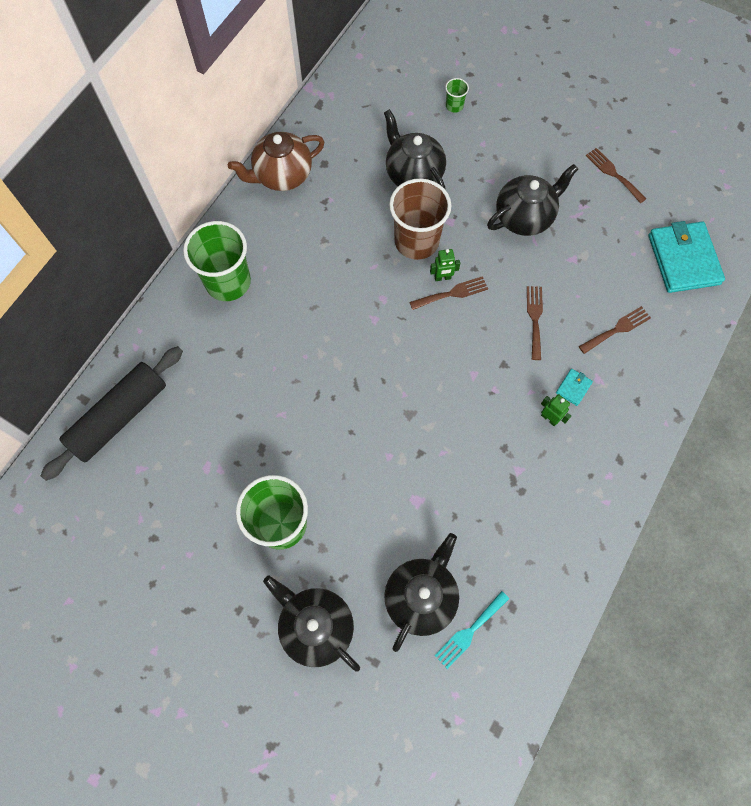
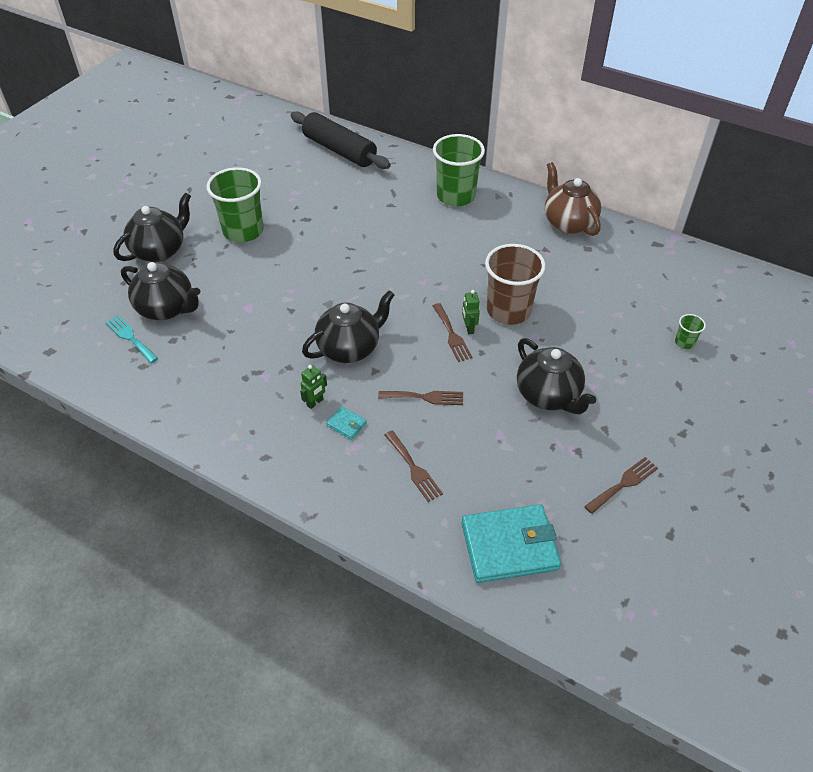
camera: 90 degrees right, 20 degrees down
black teapot [384,109,446,190] -> black teapot moved to [302,290,394,363]

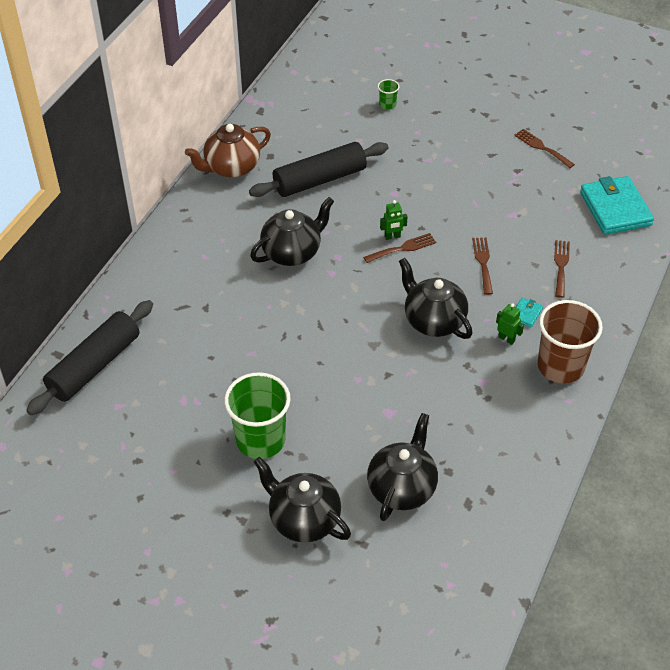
camera: 95 degrees left, 0 degrees up
turquoise fork [105,315,158,363] -> none
brown fork [384,430,443,502] -> brown fork turned 45 degrees counterclockwise [554,240,570,298]
green cup [433,134,485,206] -> none
brown cup [485,244,546,325] -> brown cup moved to [537,300,603,384]
black teapot [517,338,596,414] -> black teapot moved to [250,197,334,266]
none -> black rolling pin [249,142,388,197]

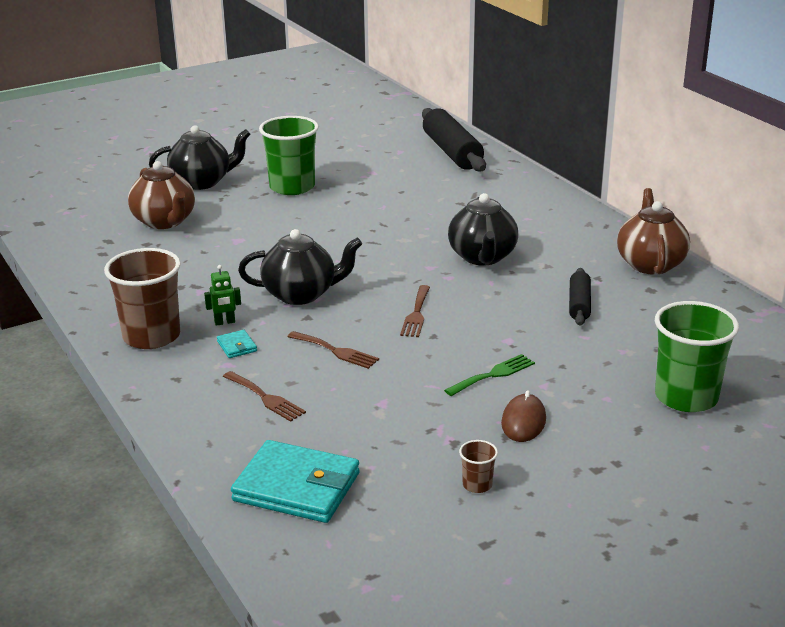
camera: 125 degrees right, 20 degrees down
black rolling pin [249,142,388,197] -> black rolling pin [569,268,591,325], size x0.54
black teapot [367,413,438,521] -> brown teapot [128,161,195,229]
green cup [378,79,399,110] -> green cup [655,301,739,412], size x2.32
green robot [380,200,408,240] -> none
brown fork [514,129,575,168] -> brown cup [459,440,498,493]
none -> green fork [444,354,535,396]
none -> brown mouse [501,391,546,442]

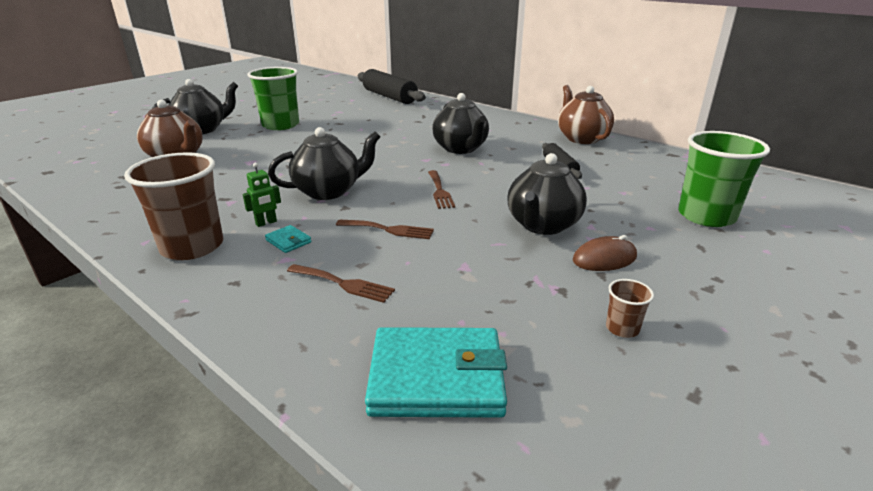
camera: 20 degrees left, 0 degrees up
green fork [444,354,535,396] -> black teapot [508,153,587,235]
brown mouse [501,391,546,442] -> brown mouse turned 75 degrees clockwise [573,235,637,271]

